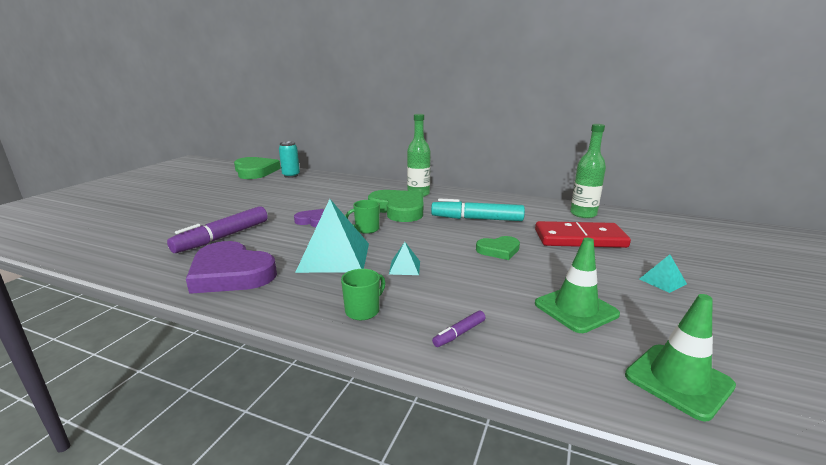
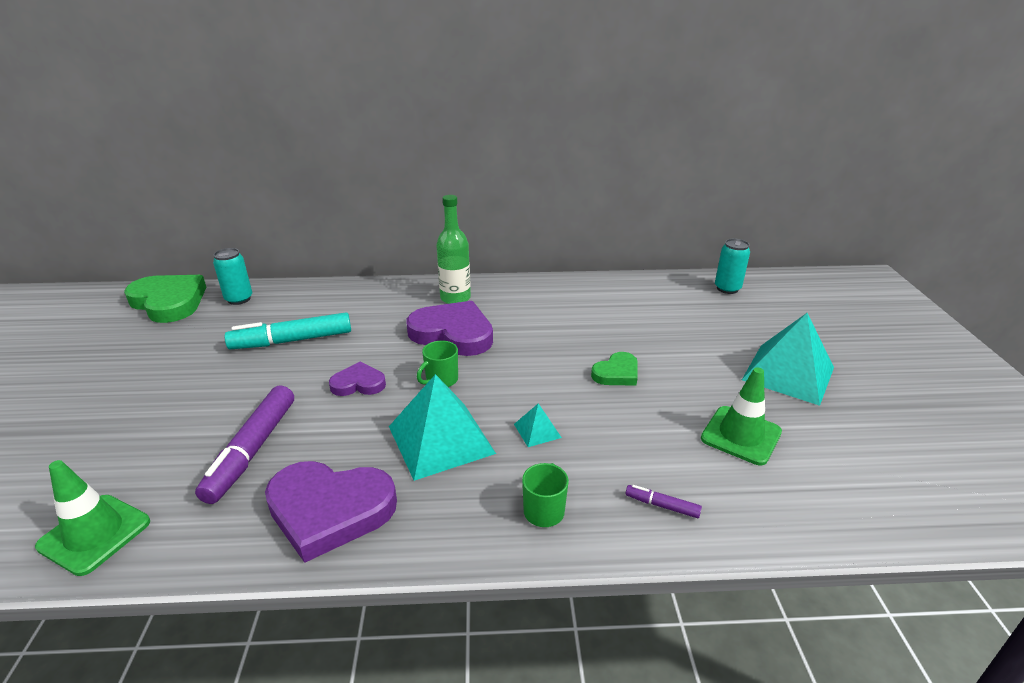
camera: 25 degrees left, 10 degrees up
green heart [368,190,423,222] -> purple heart [407,301,493,356]
turquoise marker [431,198,525,221] -> turquoise marker moved to [225,312,351,349]
purple marker [432,311,485,347] -> purple marker turned 90 degrees clockwise [625,485,702,518]
red domino [535,221,631,248] -> none
green bottle [570,124,606,218] -> none
green traffic cone [625,294,736,421] -> green traffic cone moved to [35,460,150,576]
turquoise pyramid [639,255,687,293] -> turquoise pyramid [742,313,834,406], size x2.25
none -> turquoise can [715,239,750,294]

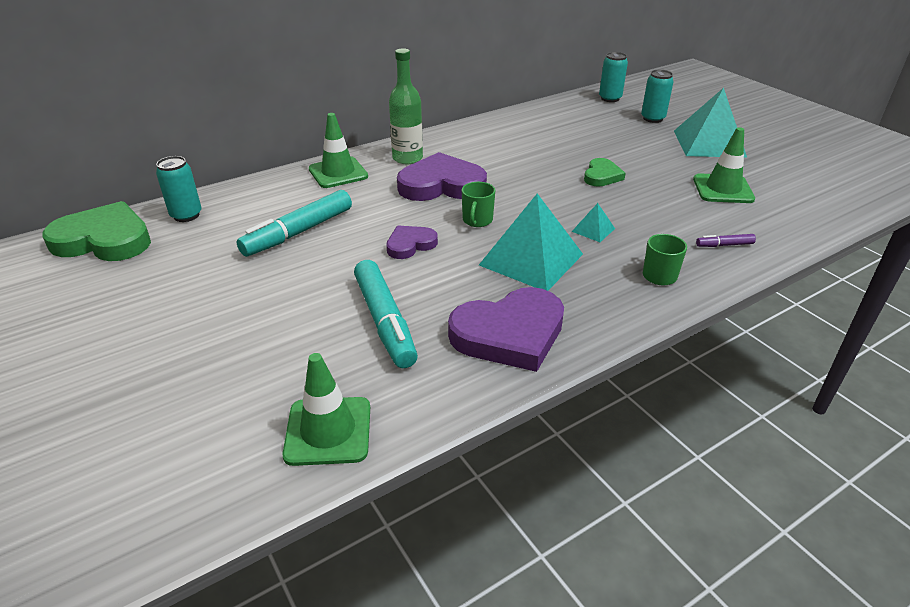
camera: 30 degrees left, 5 degrees up
purple marker [195,386,294,504] -> turquoise marker [354,260,418,368]
none -> green traffic cone [309,113,368,188]
none -> turquoise can [641,70,674,123]

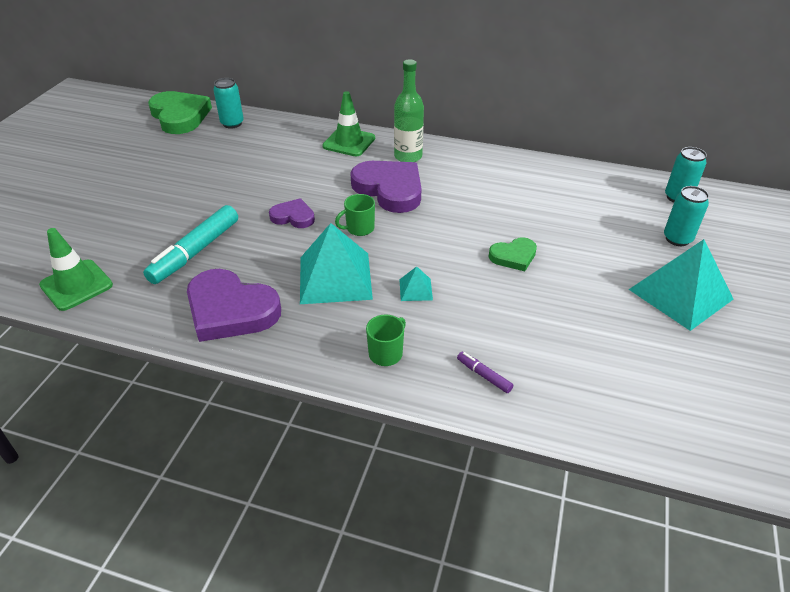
camera: 50 degrees right, 5 degrees up
turquoise marker [237,190,352,257] -> none
green traffic cone [693,127,755,203] -> none

